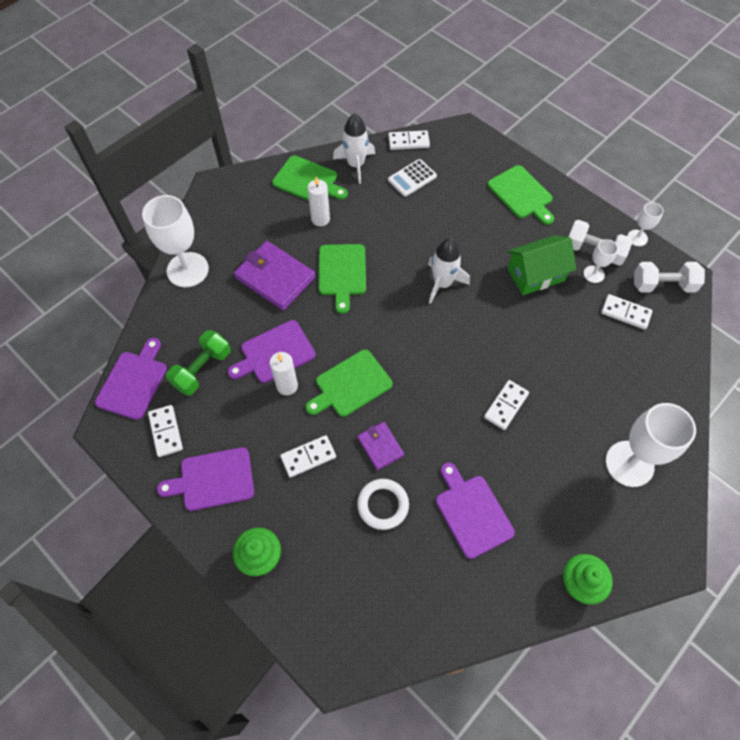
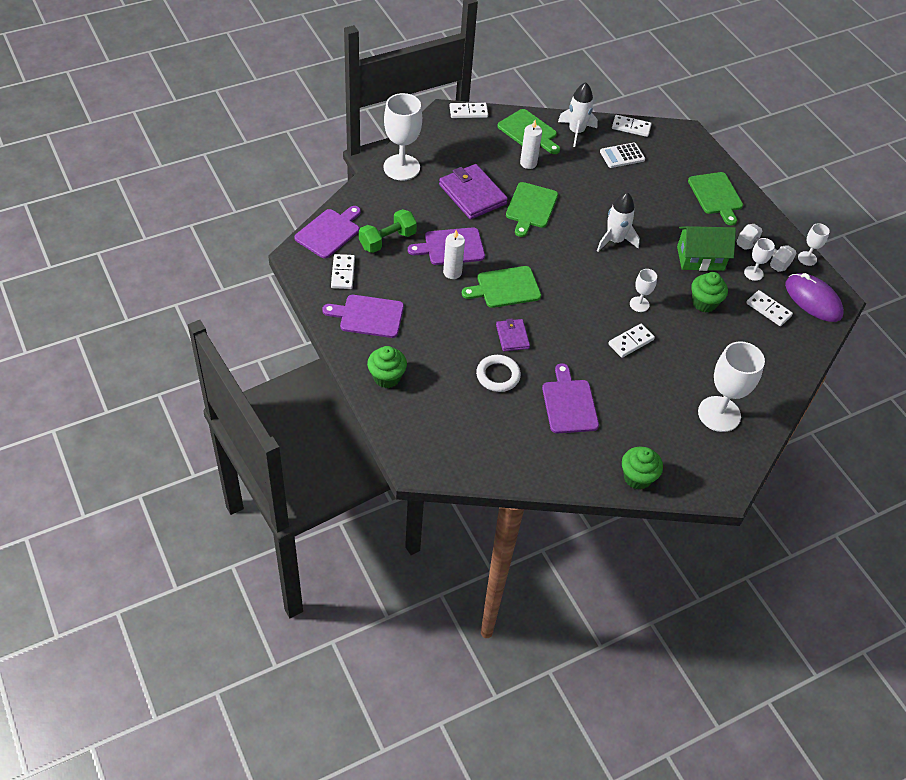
camera: 15 degrees right, 10 degrees down
white domino [280,435,336,478] -> white domino moved to [449,103,488,118]
white dumbbell [634,262,705,292] -> purple mouse [785,273,844,322]
none -> white goblet [630,269,657,312]
none -> green cupcake [691,272,728,312]

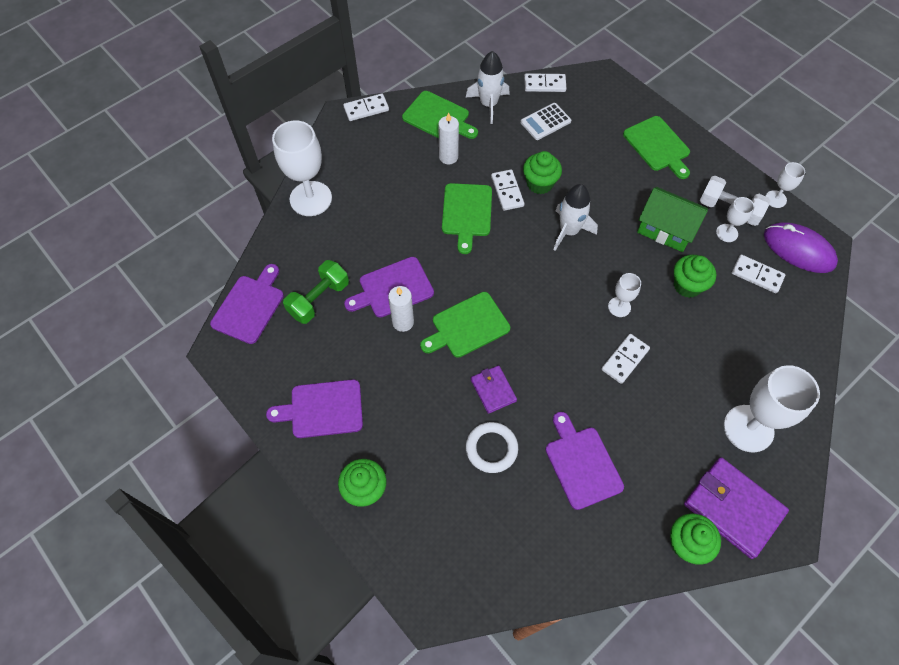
camera: 10 degrees left, 10 degrees up
white domino [331,254,355,289] -> white domino moved to [491,169,524,211]
purple wallet [439,164,508,219] -> purple wallet moved to [684,457,789,559]
green house [677,226,736,271] -> green house turned 45 degrees clockwise [637,187,708,252]
none -> green cupcake [523,151,562,194]

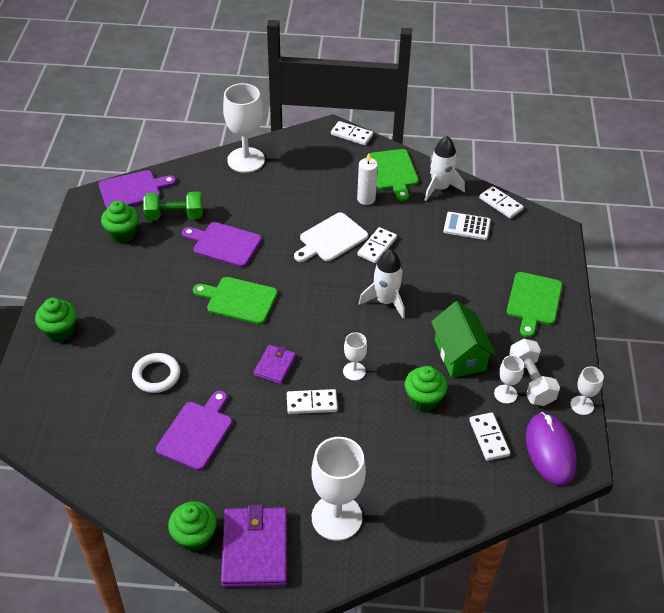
camera: 45 degrees right, 15 degrees down
purple cutting board [266,380,363,438] -> none
white candle [388,286,414,332] -> none
green cutting board [442,183,492,254] -> white cutting board [294,212,368,262]
purple wallet [471,365,517,414] -> purple wallet moved to [253,345,296,384]
green cupcake [523,151,562,194] -> green cupcake moved to [101,201,139,243]

